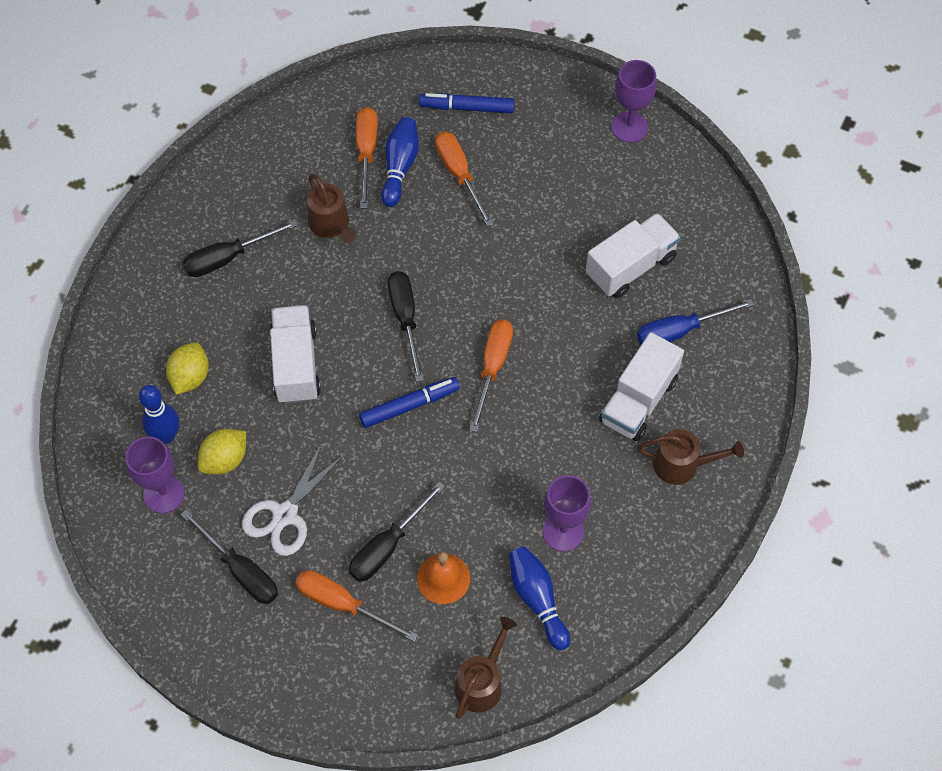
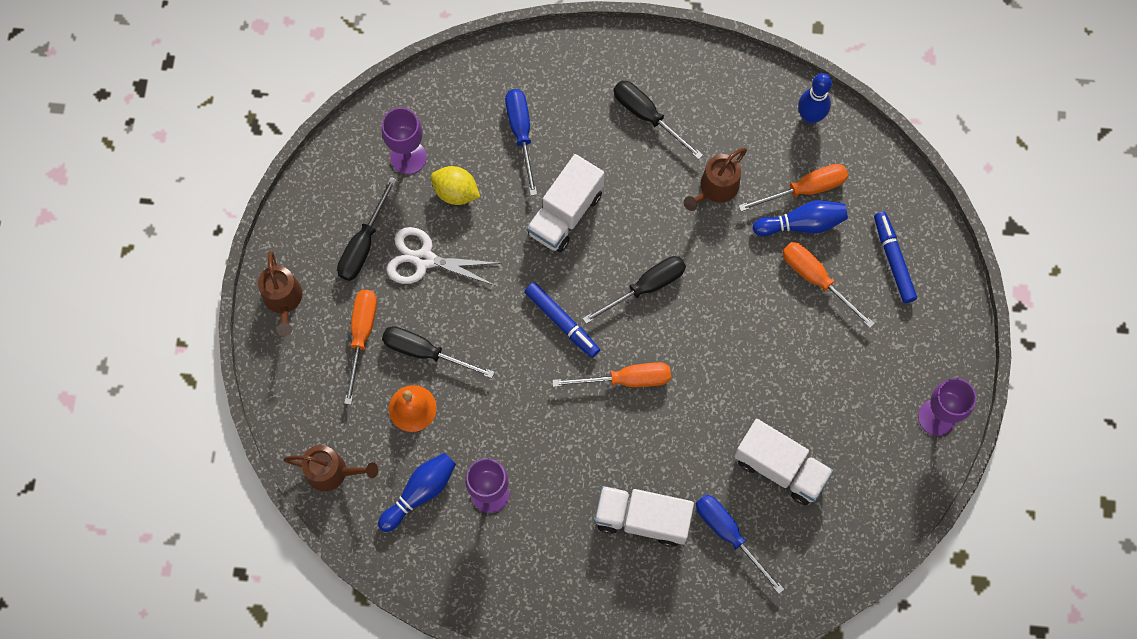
camera: 70 degrees right, 10 degrees up
blue bowling pin [139,385,179,444] -> blue bowling pin moved to [798,73,832,124]
yellow lemon [166,342,209,395] -> blue screwdriver [505,89,537,196]
white truck [270,305,321,404] -> white truck turned 150 degrees clockwise [527,154,604,253]
orange screwdriver [435,131,494,227] -> orange screwdriver turned 90 degrees counterclockwise [783,242,875,328]
brown watering can [638,429,744,485] -> brown watering can moved to [258,251,302,336]

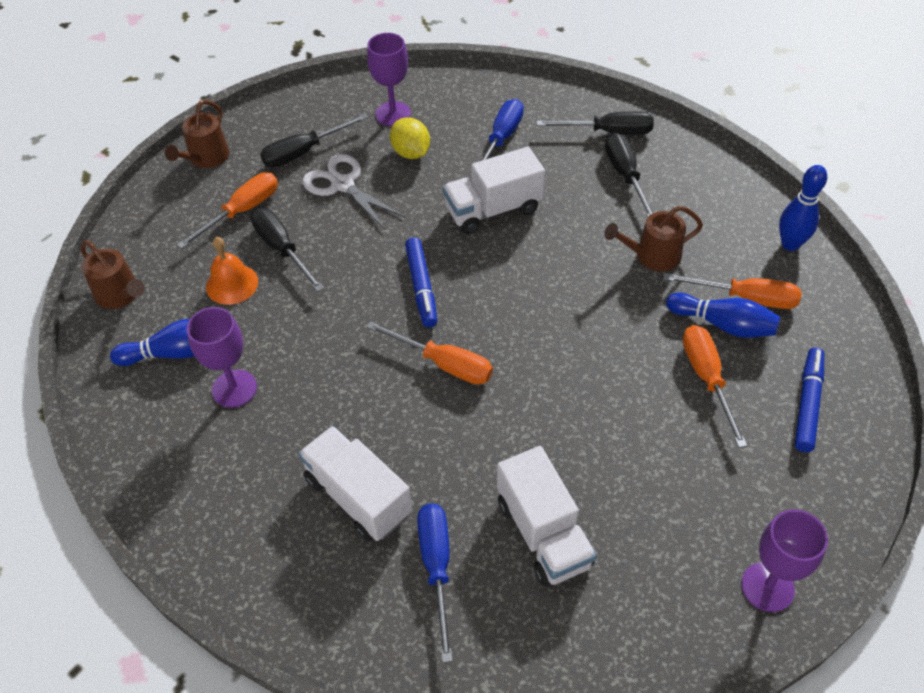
camera: 35 degrees right, 20 degrees down
black screwdriver [582,256,686,324] -> black screwdriver moved to [537,111,654,135]

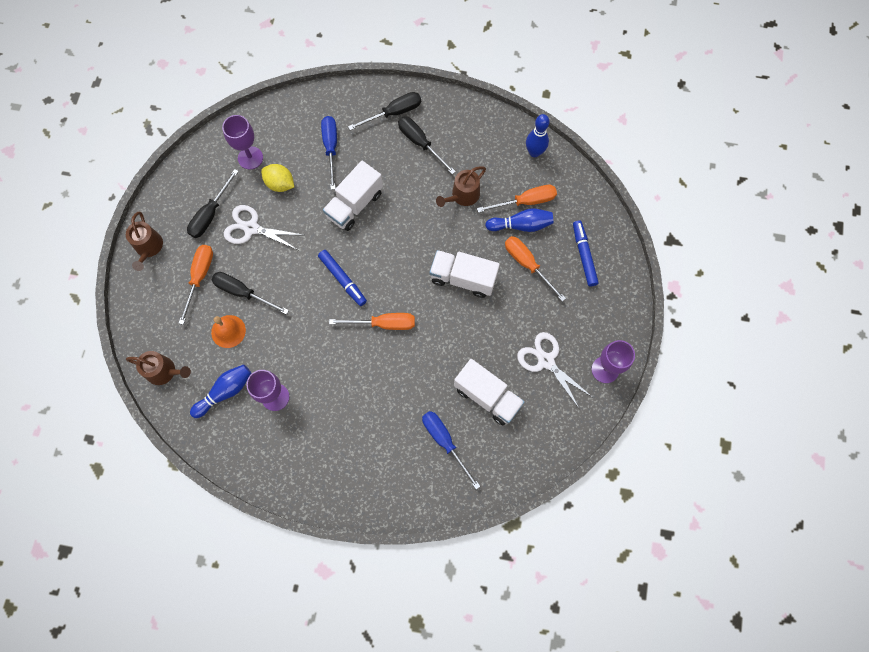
camera: 30 degrees left, 20 degrees up
white truck [298,426,412,541] -> white truck moved to [430,250,500,298]
none -> white scissors [517,332,592,408]

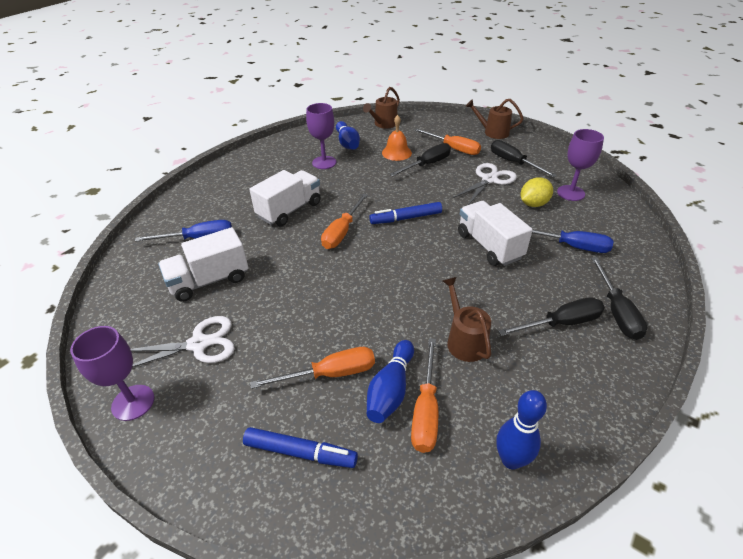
camera: 115 degrees right, 30 degrees down
white truck [430,250,500,298] -> white truck moved to [249,170,321,226]

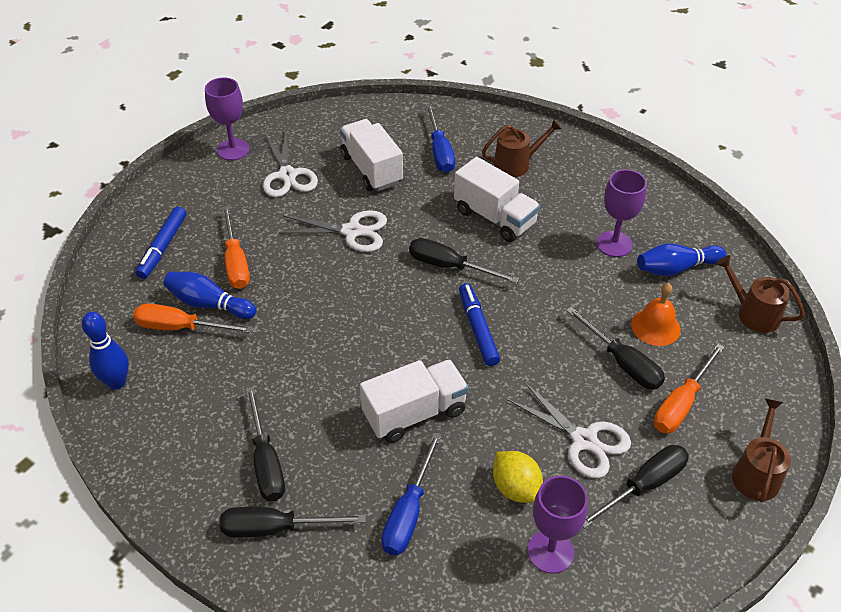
camera: 90 degrees right, 5 degrees up
orange screwdriver [321,193,368,249] -> black screwdriver [409,238,519,283]
brown watering can [443,277,491,362] -> brown watering can moved to [482,119,562,177]
none -> white scissors [278,210,387,252]

